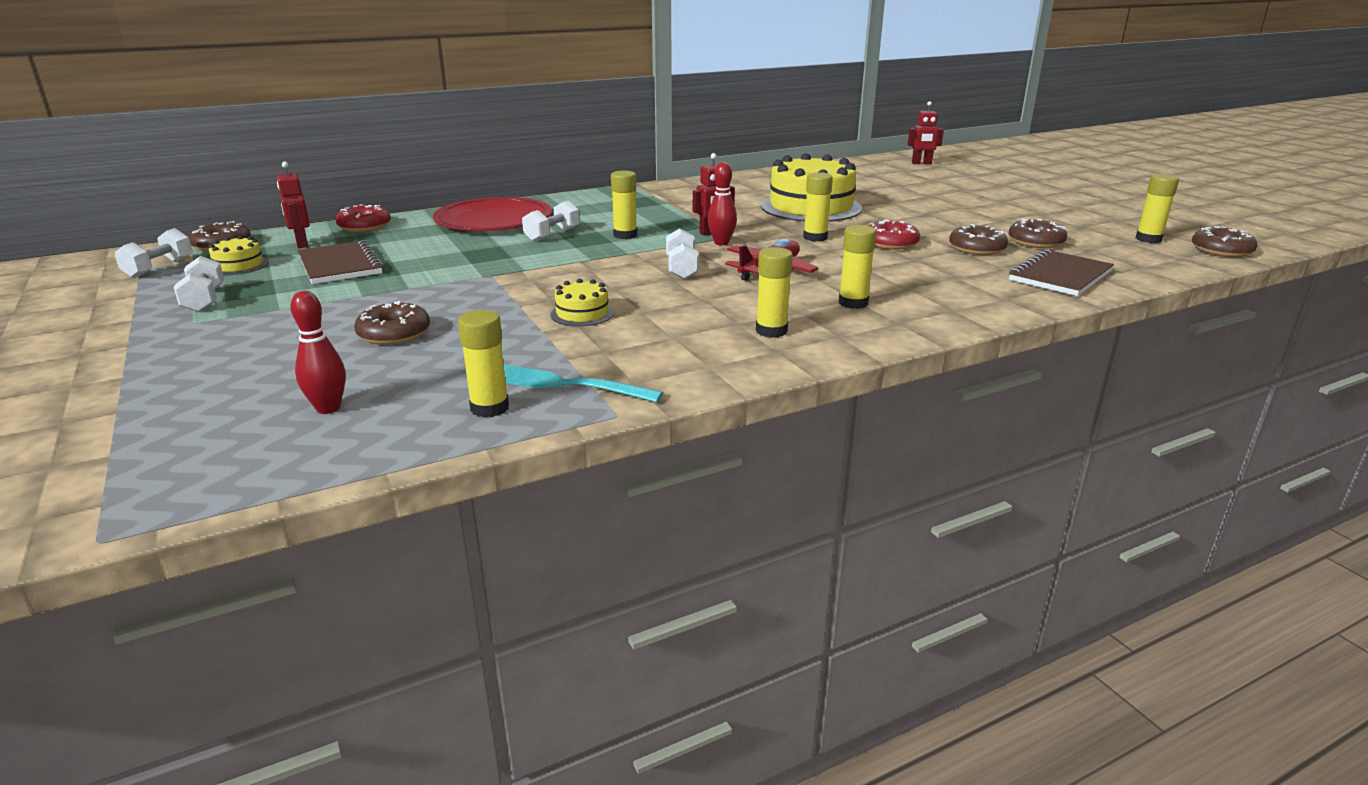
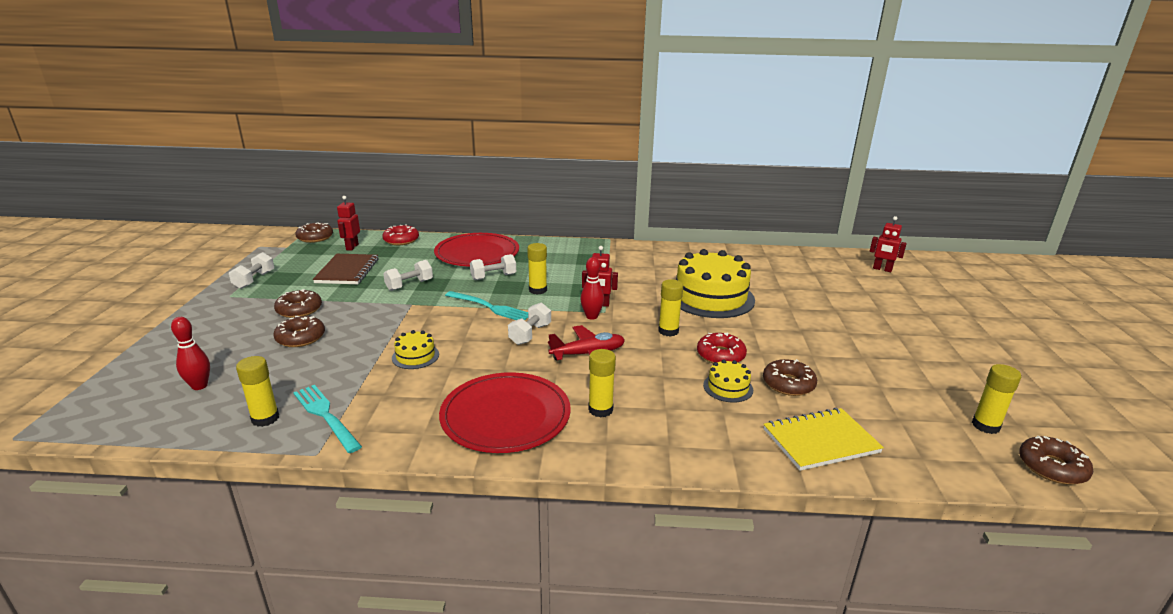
camera: 30 degrees right, 0 degrees up
white dumbbell [115,228,193,278] -> white dumbbell moved to [383,260,433,291]
yellow cake [209,236,269,275] -> yellow cake moved to [703,359,753,403]
yellow glue stick [756,247,793,338] -> red plate [439,372,571,453]
brown donut [1008,219,1067,248] -> brown donut moved to [274,289,322,318]
brown notebook [1009,249,1114,296] -> yellow notebook [764,408,884,471]
none -> turquoise fork [445,291,528,320]

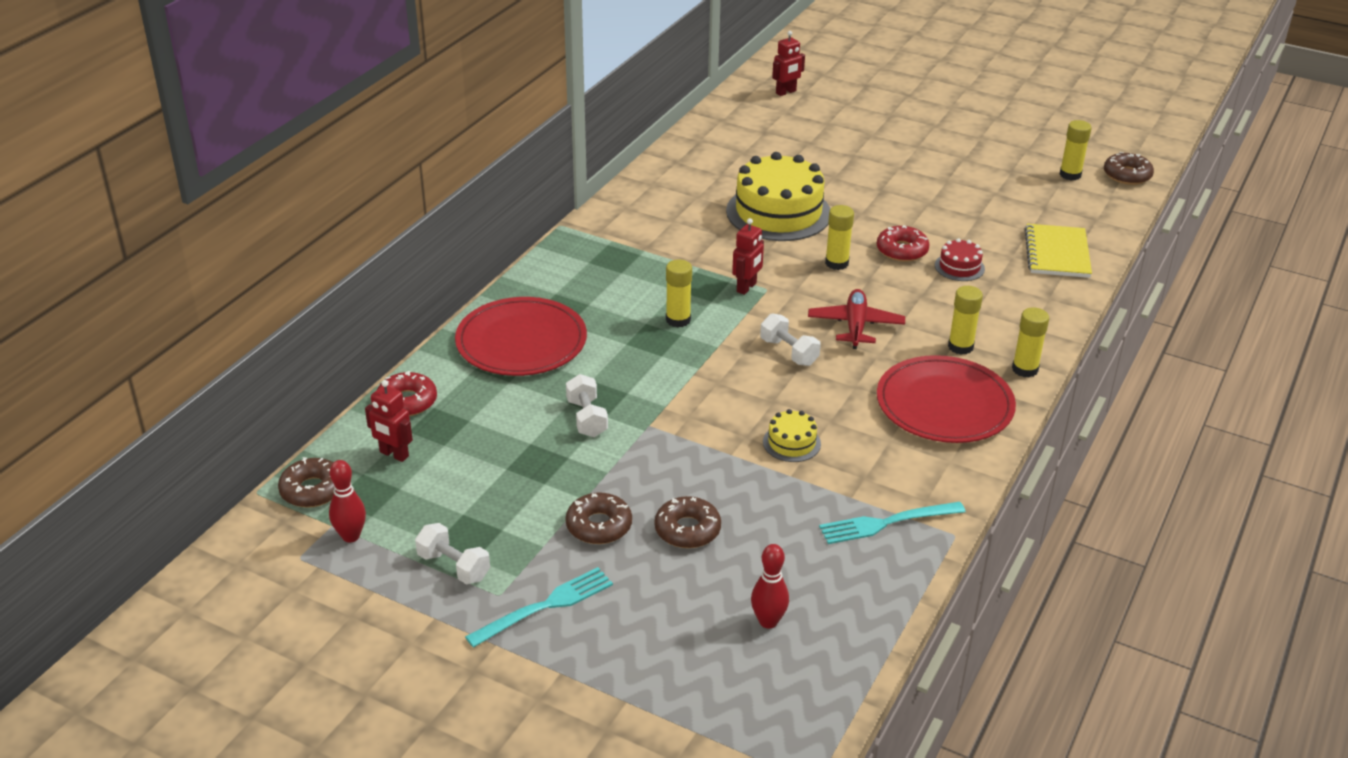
camera: 65 degrees left, 10 degrees up
yellow glue stick [236,356,279,427] -> yellow glue stick moved to [1012,308,1049,378]
brown notebook [313,254,379,284] -> none
turquoise fork [445,291,528,320] -> turquoise fork moved to [465,567,613,648]
white dumbbell [470,254,516,280] -> none
red bowling pin [580,257,604,320] -> red bowling pin moved to [329,460,366,542]
yellow cake [703,359,753,403] -> red cake [935,238,985,281]
brown donut [763,359,817,396] -> none

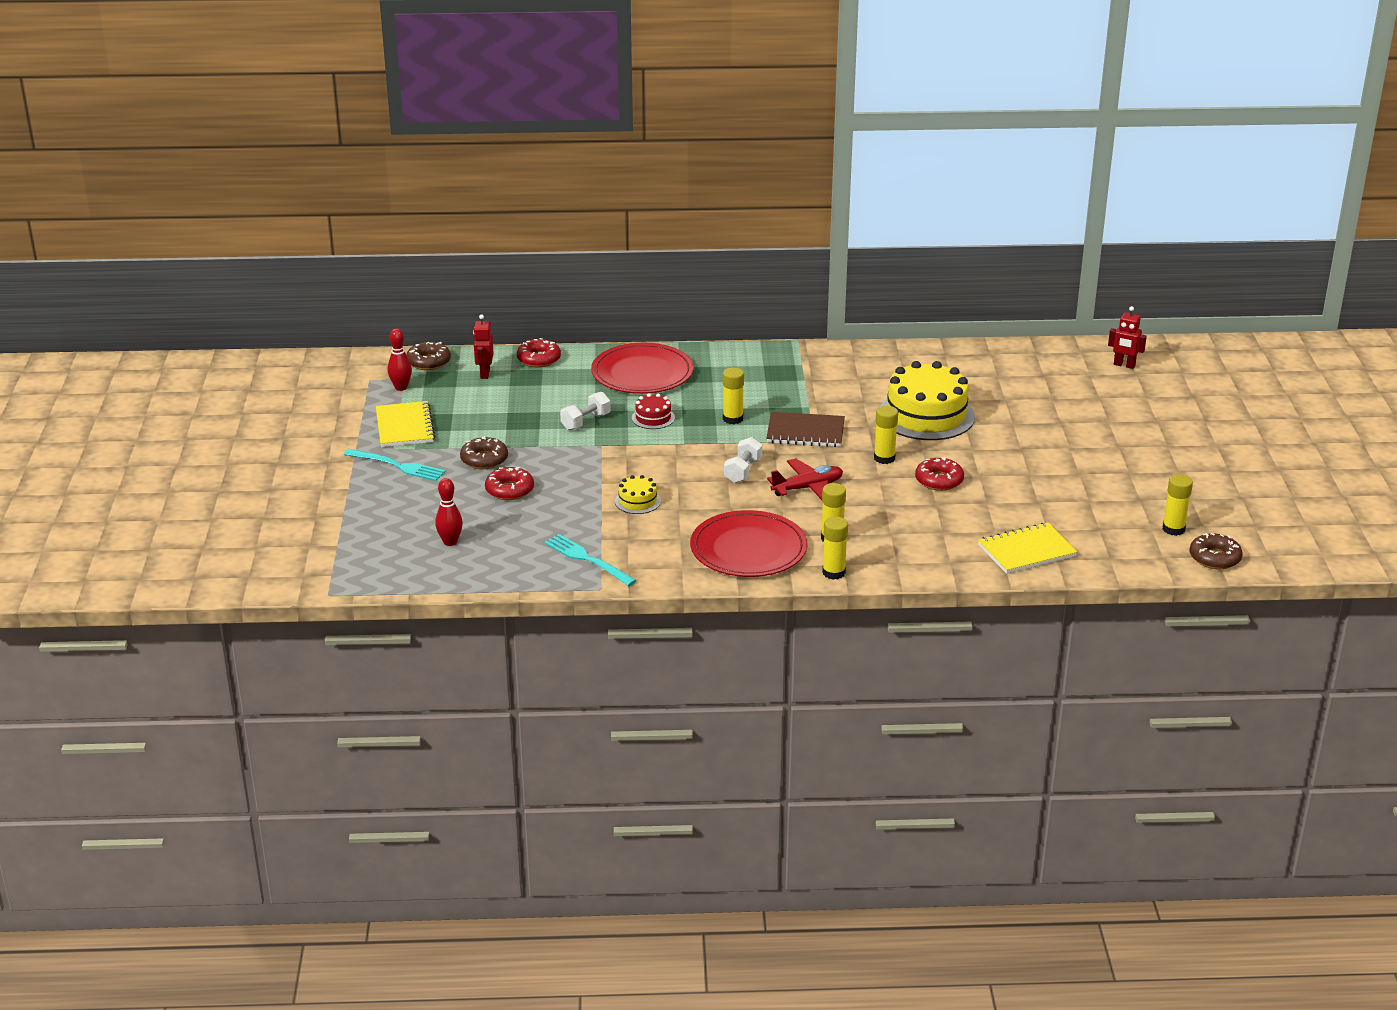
camera: 60 degrees right, 5 degrees down
white dumbbell [415,523,490,585] -> yellow notebook [376,401,435,447]
brown donut [655,496,721,548] -> red donut [485,467,534,500]
red robot [732,218,764,295] -> brown notebook [766,412,845,447]
red cake [935,238,985,281] -> red cake moved to [632,393,675,429]

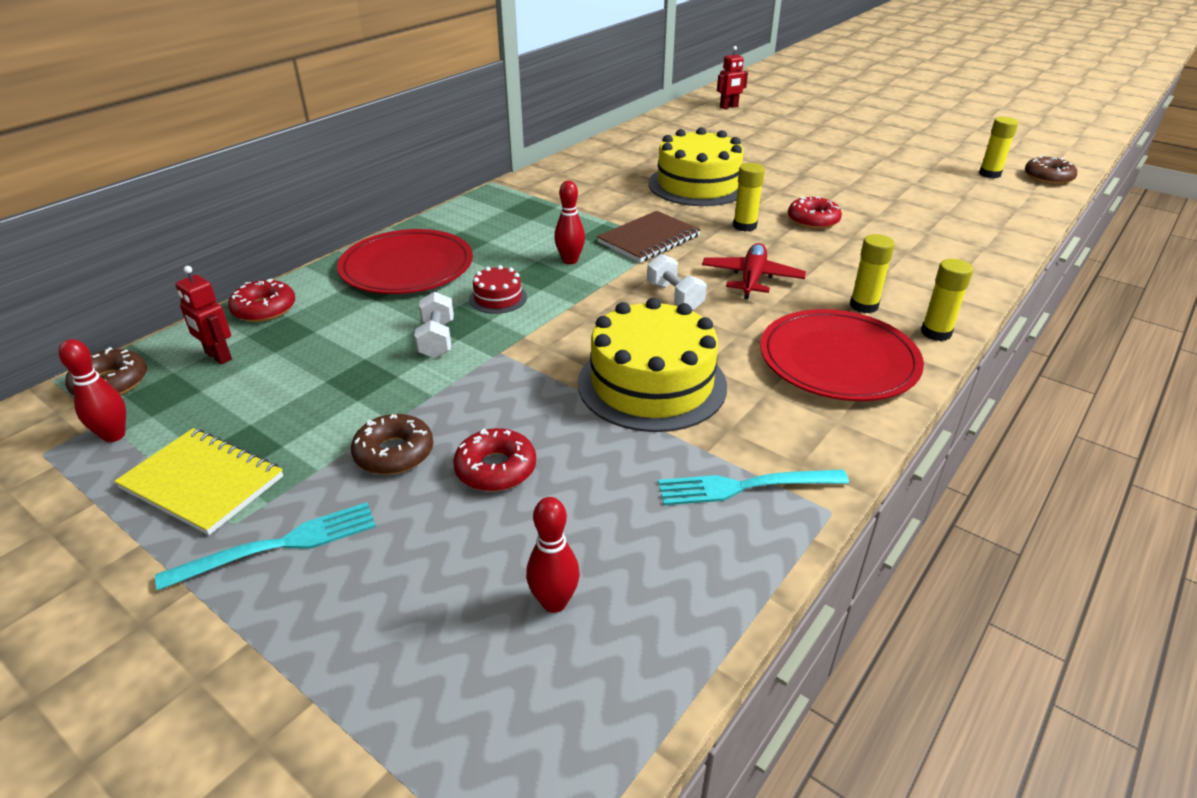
camera: 50 degrees left, 5 degrees up
yellow cake [615,475,661,514] -> yellow cake [578,298,727,432], size x2.22
yellow glue stick [723,367,744,424] -> red bowling pin [554,181,585,264]
yellow notebook [978,522,1078,574] -> none

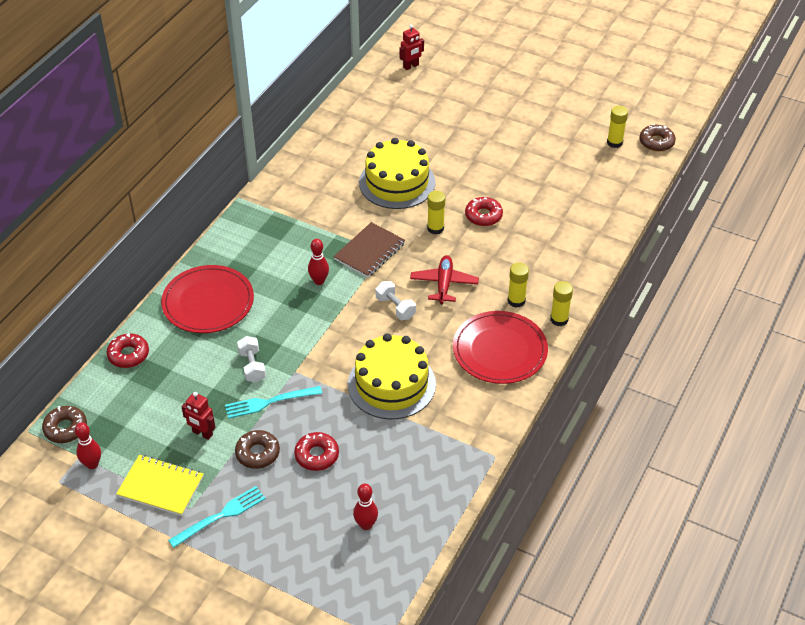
camera: 10 degrees left, 10 degrees up
red robot [175,266,232,364] -> red robot moved to [181,392,215,440]
red cake [469,265,527,314] -> none
turquoise fork [658,469,849,505] -> turquoise fork moved to [225,386,322,419]

